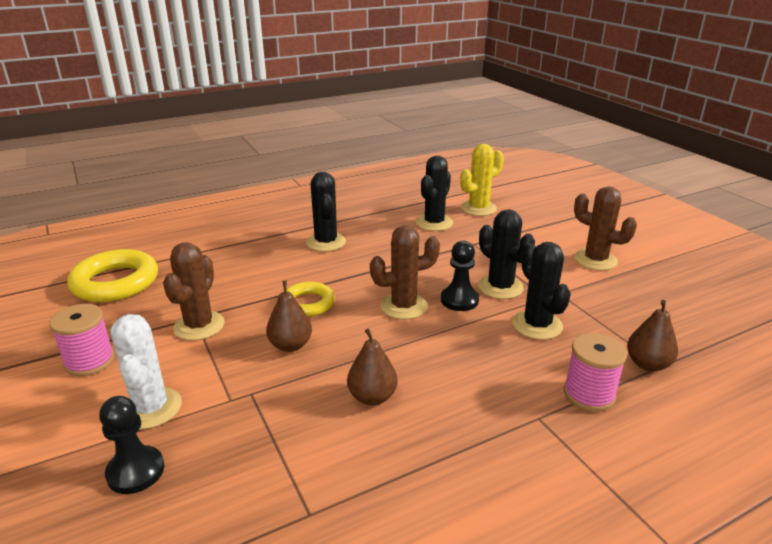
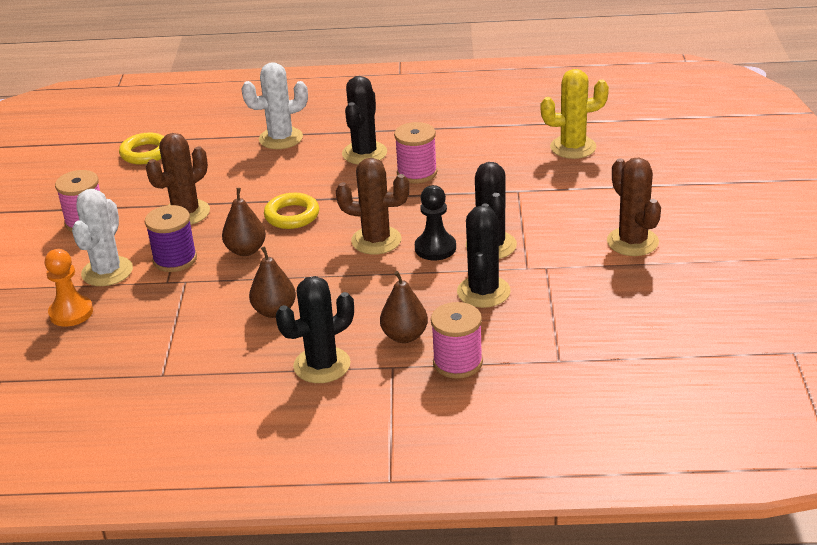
camera: 30 degrees right, 5 degrees up
yellow ring [67,249,158,302] -> yellow ring [119,133,165,164], size x0.61
black pawn [99,396,164,494] -> orange pawn [45,249,93,327]
black cactus [416,156,453,231] -> black cactus moved to [276,276,354,383]
brown pear [627,300,678,371] -> brown pear moved to [380,271,428,343]
none -> purple spool [145,205,197,272]
none -> white cactus [241,62,308,149]
none -> pink spool [394,122,437,183]

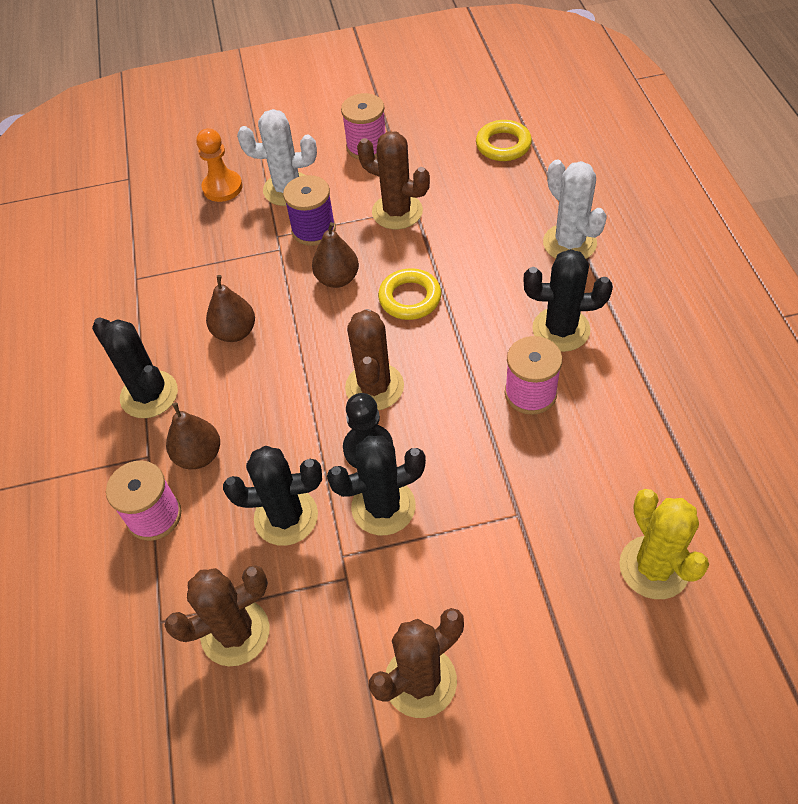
camera: 80 degrees right, 20 degrees up
none -> brown cactus [165,565,269,666]

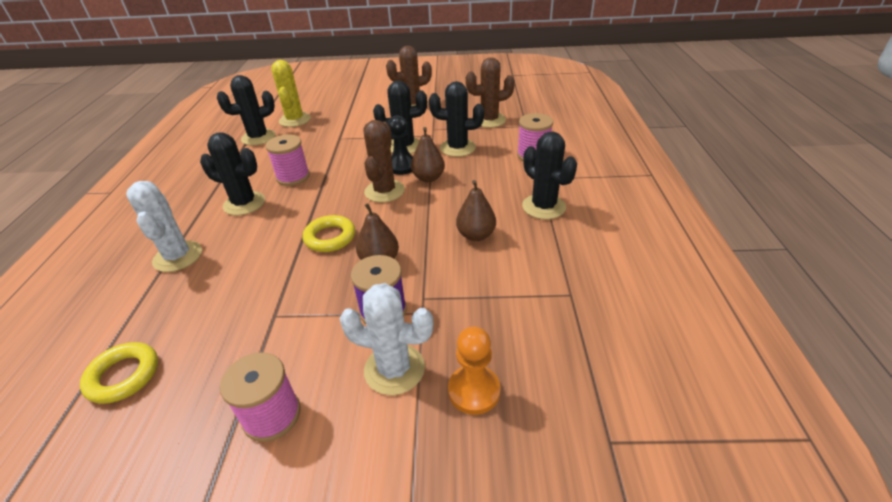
camera: 170 degrees left, 15 degrees down
brown pear [166,402,220,469] -> brown pear moved to [411,127,445,182]
brown cactus [357,131,430,229] -> none
none -> black cactus [217,75,275,146]

